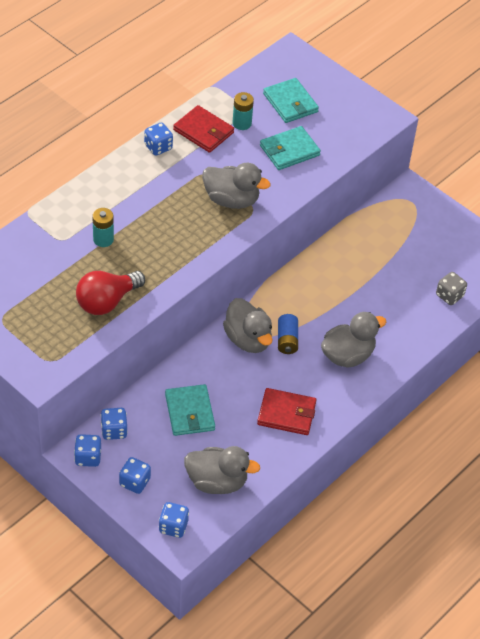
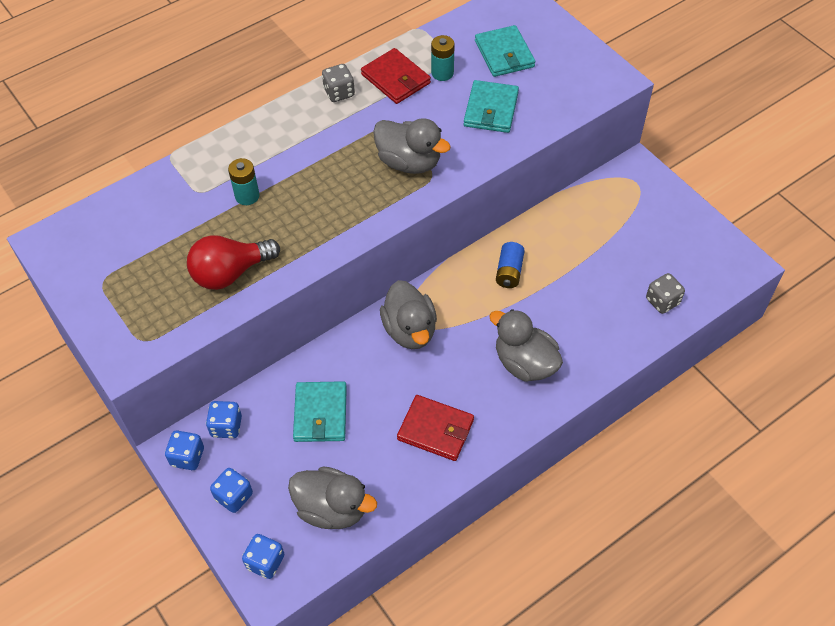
camera: 15 degrees right, 5 degrees up
blue dice [144,123,173,156] -> grey dice [322,64,355,102]
turquoise wallet [260,126,321,170] -> turquoise wallet turned 60 degrees counterclockwise [464,80,519,133]
blue battery [278,314,298,354] -> blue battery moved to [496,242,525,288]
grey duck [321,312,386,368] -> grey duck turned 120 degrees counterclockwise [489,309,563,382]

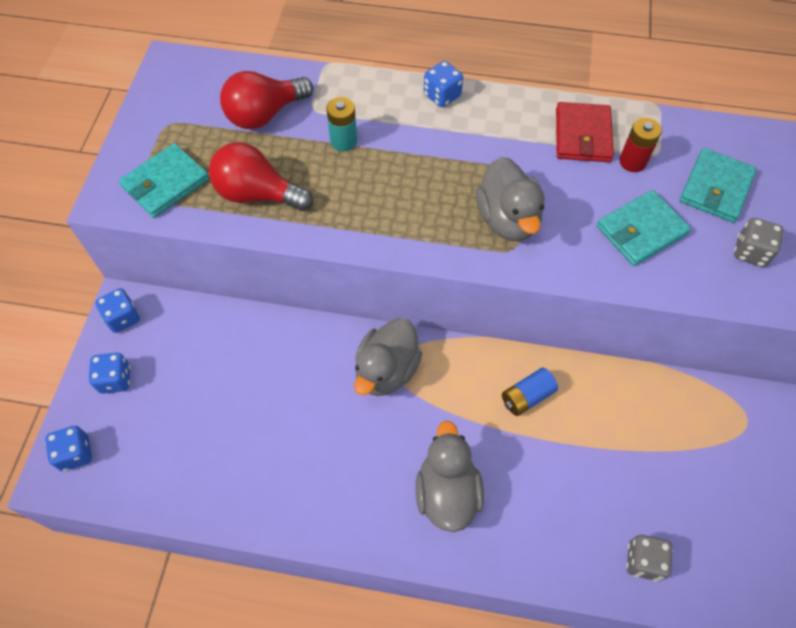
camera: 45 degrees right, 5 degrees up
blue dice [206,401,242,438] -> blue dice moved to [424,61,463,107]
grey duck [288,466,377,529] -> none
turquoise wallet [293,381,347,442] -> turquoise wallet moved to [119,143,210,218]
grey dice [322,64,355,102] -> grey dice moved to [734,218,784,267]
red wallet [397,395,474,461] -> none
turquoise battery [431,35,455,81] -> red battery [619,118,662,172]
none -> red light bulb [220,71,313,130]

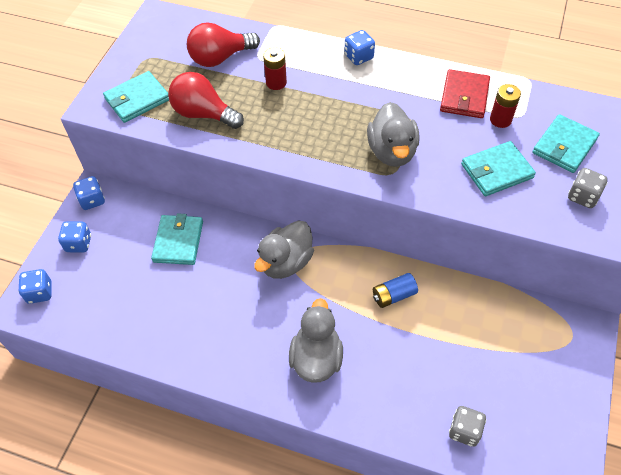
camera: 10 degrees right, 5 degrees down
turquoise battery [326,97,357,152] -> red battery [263,47,287,90]
none -> turquoise wallet [151,213,203,265]

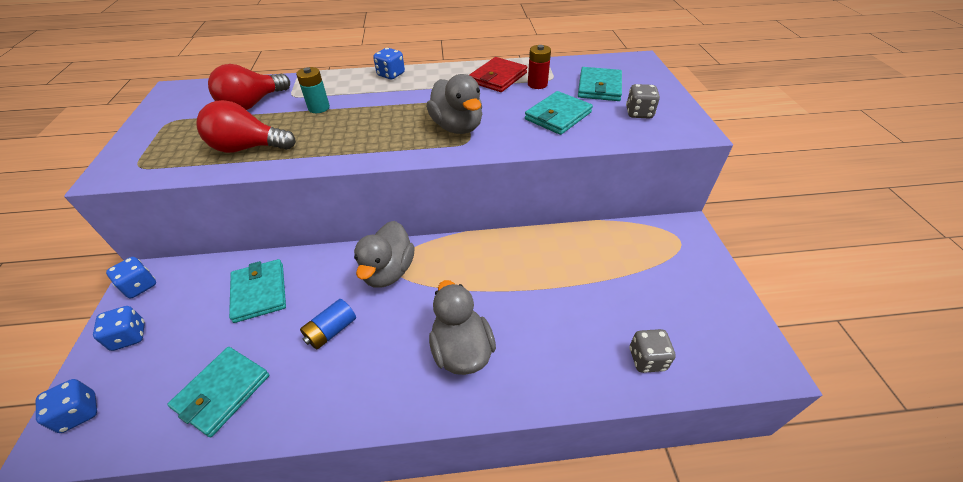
camera: 25 degrees left, 10 degrees down
turquoise wallet [103,71,169,123] -> turquoise wallet moved to [167,347,269,437]
red battery [263,47,287,90] -> turquoise battery [296,67,330,113]
blue battery [373,273,418,308] -> blue battery moved to [300,299,356,349]
red wallet [440,69,490,118] -> red wallet turned 45 degrees clockwise [469,57,527,92]

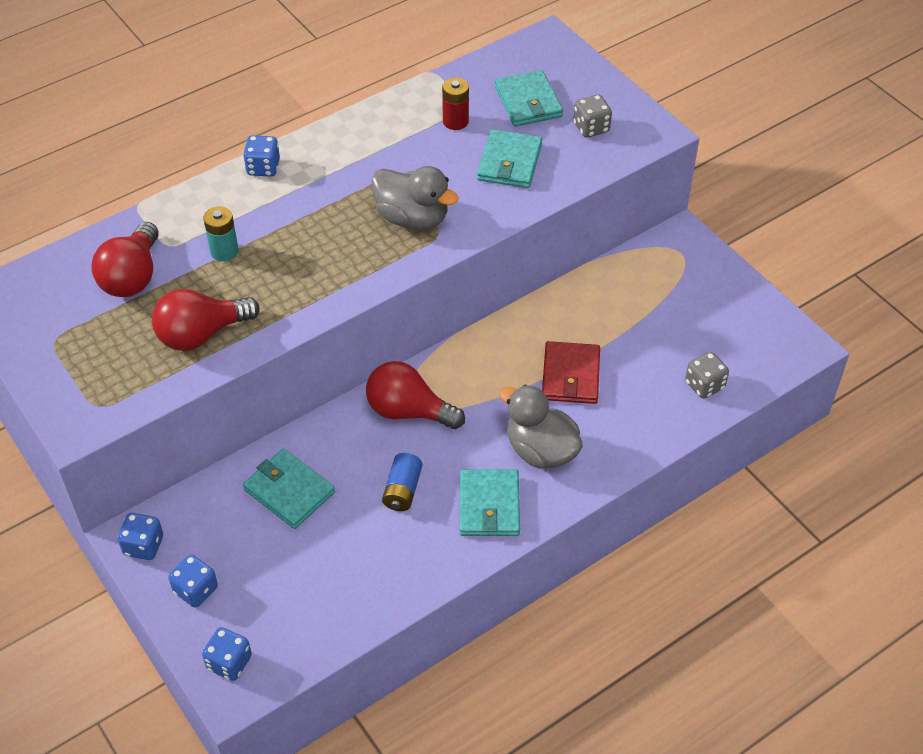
camera: 30 degrees left, 5 degrees up
turquoise wallet [167,347,269,437] -> turquoise wallet moved to [460,469,520,536]
grey duck [354,221,415,288] -> red light bulb [366,361,465,429]
red wallet [469,57,527,92] -> red wallet moved to [542,341,600,404]

